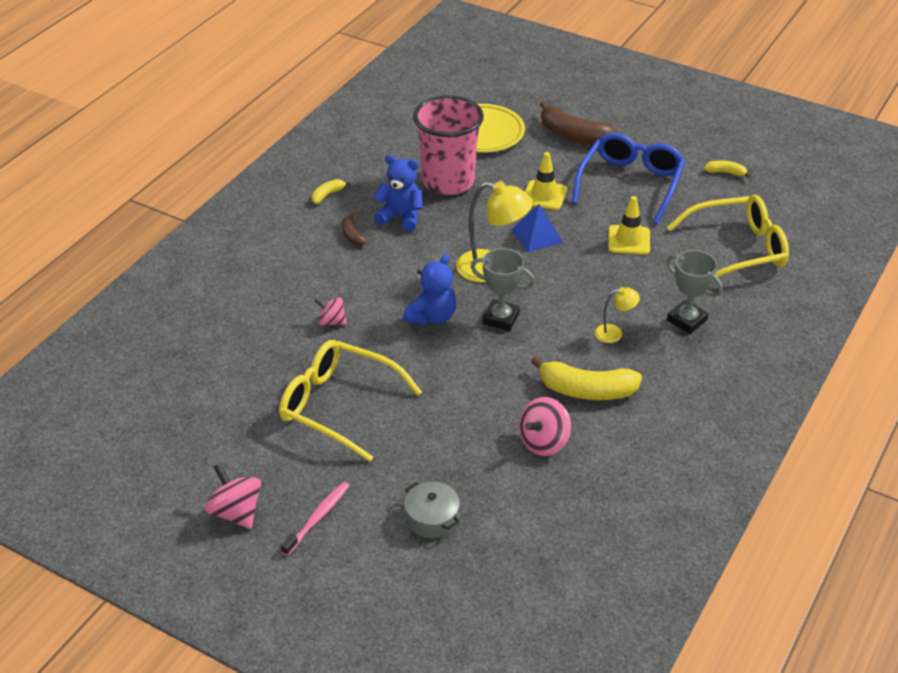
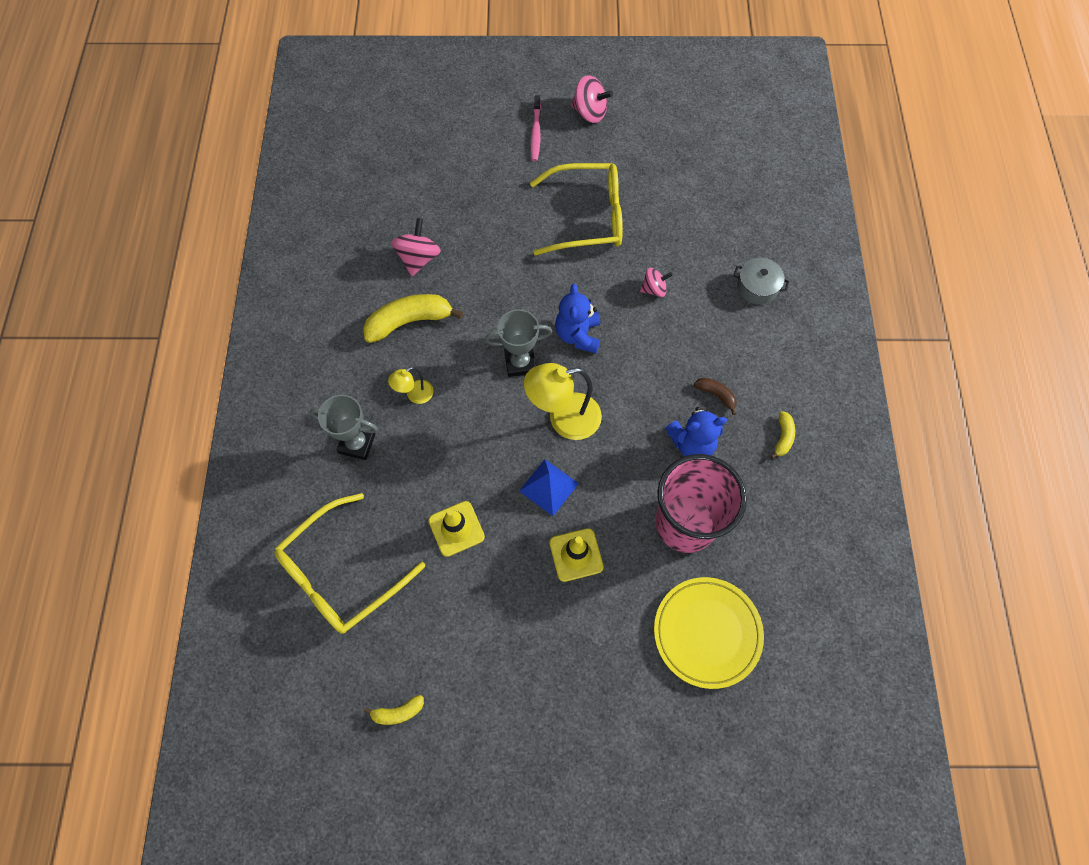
camera: 150 degrees right, 25 degrees up
grey pot [404,482,460,538] -> grey pot moved to [734,258,789,304]
brown banana [540,101,617,144] -> none
blue glasses [572,133,685,224] -> none

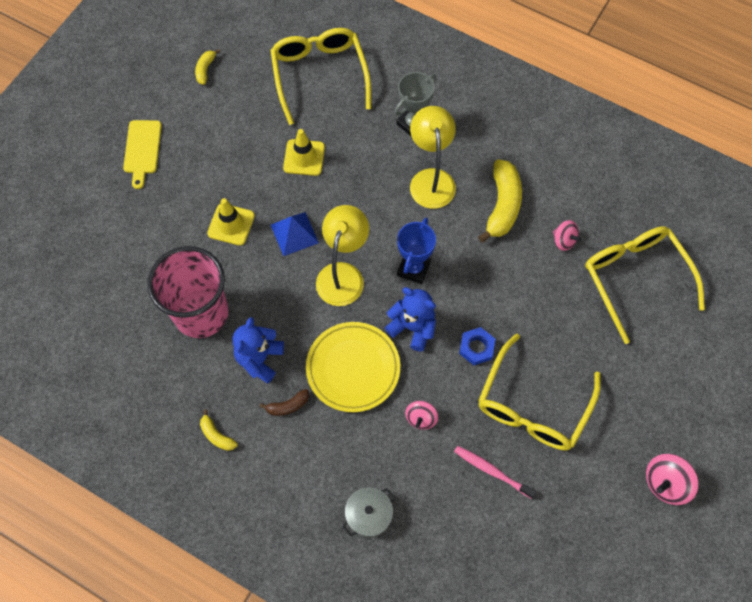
camera: 120 degrees right, 0 degrees up
yellow lamp [388,367,434,404] -> yellow lamp [410,106,456,209], size x1.91
pink spinning top [391,218,441,276] -> pink spinning top [553,220,581,251], size x0.65
grey trophy [485,309,552,377] -> blue trophy [397,218,436,284]
pink toothbrush [531,95,541,161] -> pink toothbrush moved to [454,446,536,499]
yellow plate [654,577,764,689] -> yellow plate moved to [306,322,400,412]
none -> yellow cutting board [123,120,162,189]
none -> blue nut [459,327,495,365]
none -> yellow glasses [585,226,705,344]

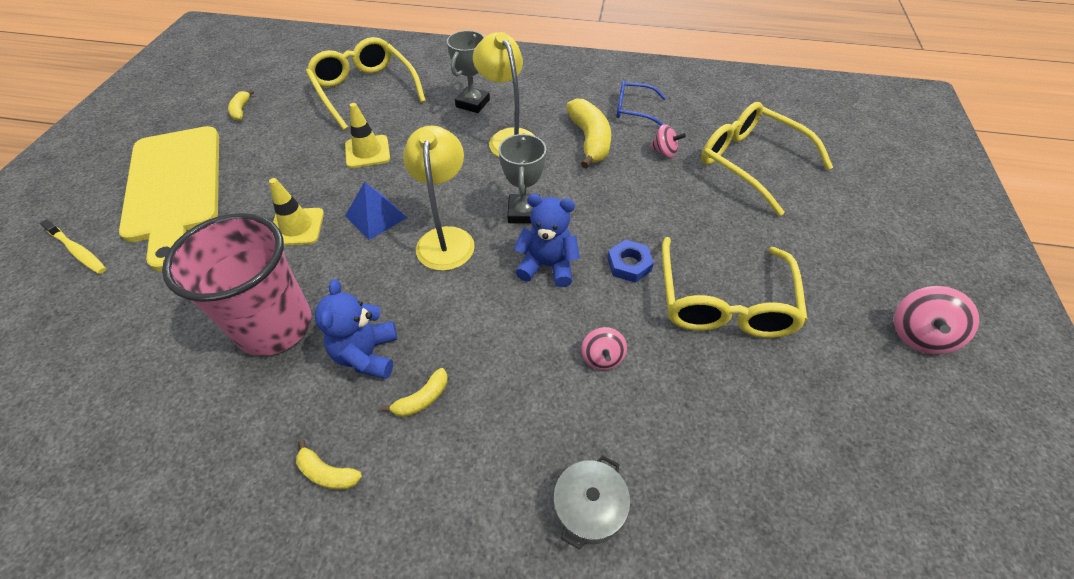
camera: 20 degrees left, 15 degrees down
yellow cutting board [123,120,162,189] -> yellow cutting board [119,126,219,271], size x2.17
brown banana [260,389,309,416] -> yellow banana [382,368,448,417]
yellow plate [306,322,400,412] -> none
blue trophy [397,218,436,284] -> grey trophy [499,133,546,224]
pink toothbrush [454,446,536,499] -> none
none -> yellow toothbrush [40,219,106,274]
none -> blue glasses [617,81,666,126]

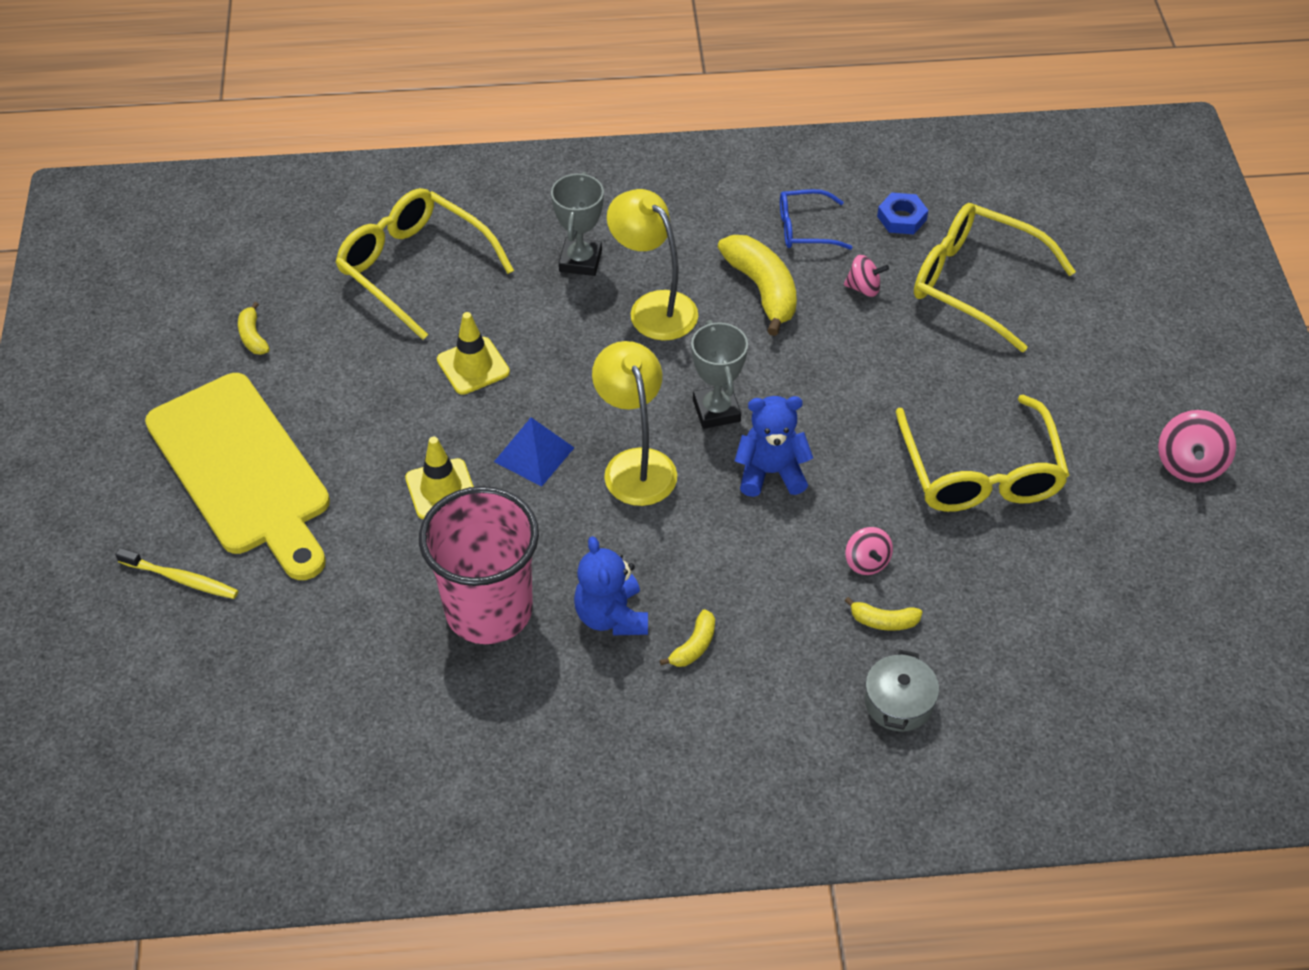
camera: 15 degrees left, 0 degrees up
yellow banana [296,440,362,490] -> yellow banana moved to [845,597,923,631]
blue nut [607,240,654,283] -> blue nut moved to [877,193,928,234]

